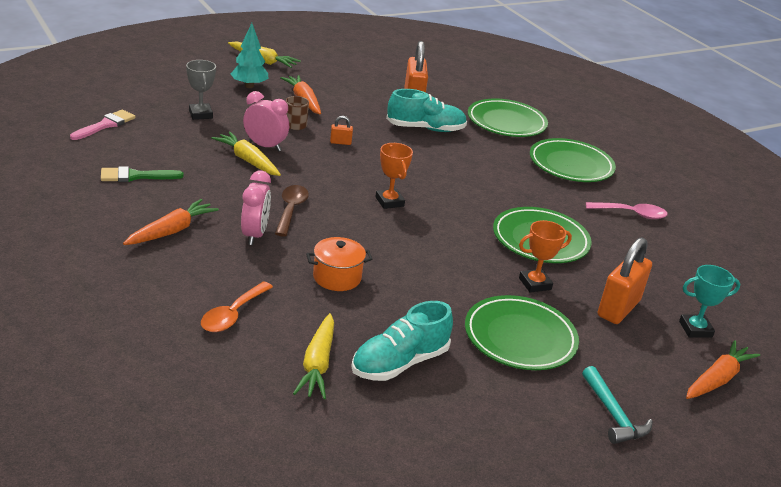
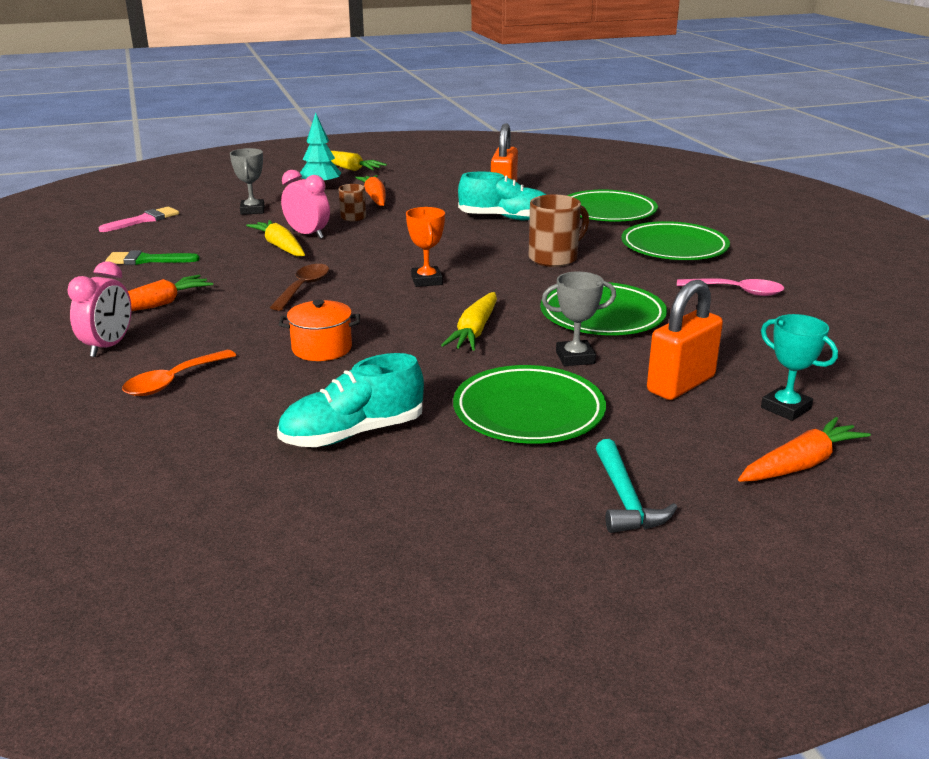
camera: 15 degrees right, 5 degrees down
pink clock [241,170,271,245] -> pink clock moved to [68,261,131,357]
yellow carrot [293,313,334,399] -> yellow carrot moved to [441,292,497,351]
orange padlock [330,116,353,145] -> none
orange trophy [519,220,572,293] -> grey trophy [542,271,616,366]
turquoise trophy [679,265,740,338] -> turquoise trophy turned 45 degrees clockwise [761,314,838,421]
none -> brown mug [529,194,589,267]

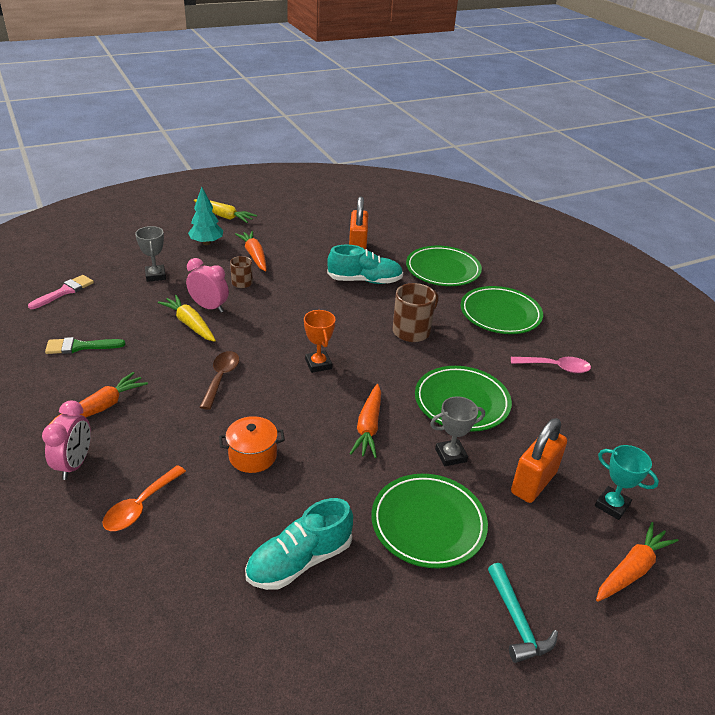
camera: 10 degrees left, 10 degrees up
yellow carrot [441,292,497,351] -> orange carrot [350,384,381,458]

